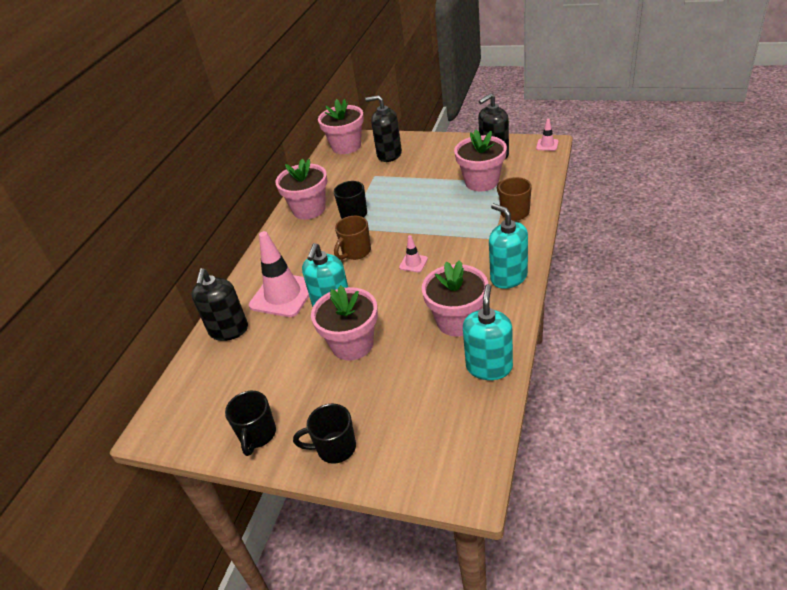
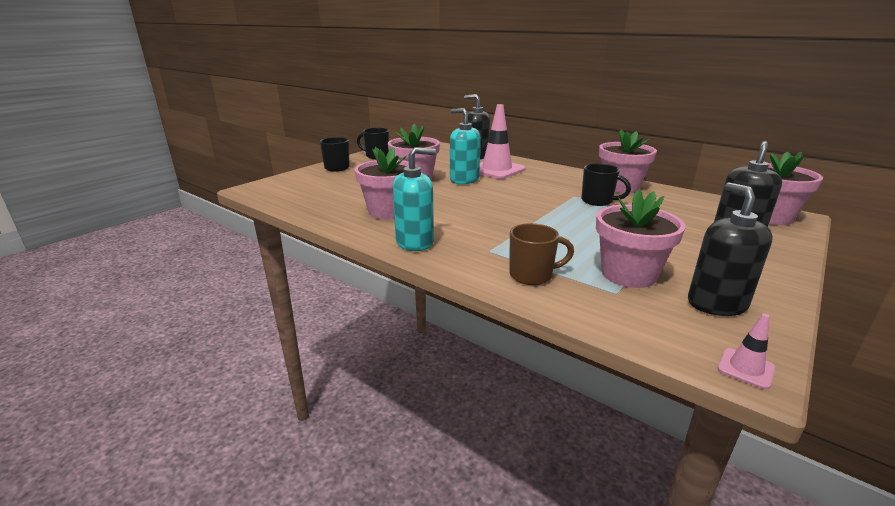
camera: 105 degrees right, 15 degrees down
brown mug [334,216,371,260] -> none
pink traffic cone [399,235,428,272] -> none
turquoise soap dispenser [463,284,513,380] -> none

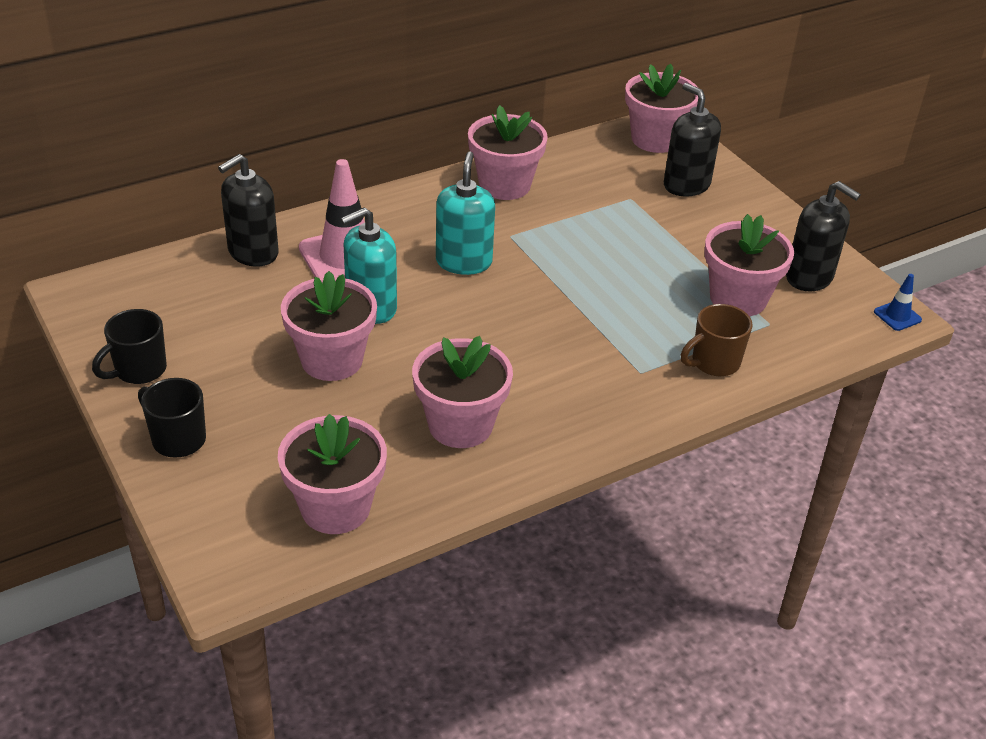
camera: 70 degrees left, 15 degrees up
turquoise soap dispenser [393,147,436,251] -> turquoise soap dispenser moved to [436,151,495,275]
brown mug [509,223,574,285] -> brown mug turned 135 degrees counterclockwise [681,304,753,376]
black mug [581,164,631,206] -> none
black soap dispenser [688,182,773,316] -> black soap dispenser turned 150 degrees counterclockwise [786,181,861,292]
pink traffic cone [718,313,775,389] -> blue traffic cone [874,274,922,331]
none -> pink flower pot [278,414,387,534]

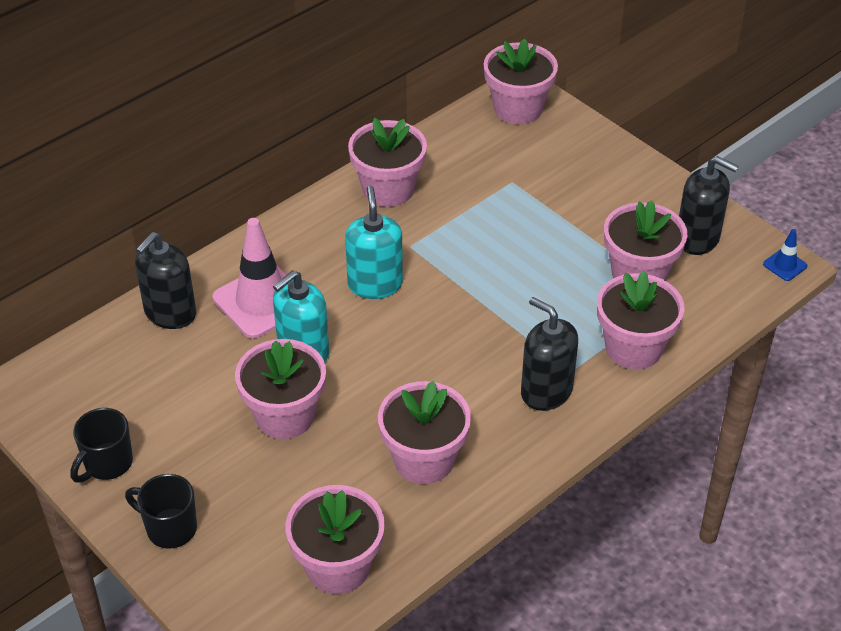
camera: 10 degrees left, 5 degrees up
black soap dispenser [664,83,721,197] -> black soap dispenser moved to [521,297,578,411]
brown mug [681,304,753,376] -> pink flower pot [597,271,685,369]

